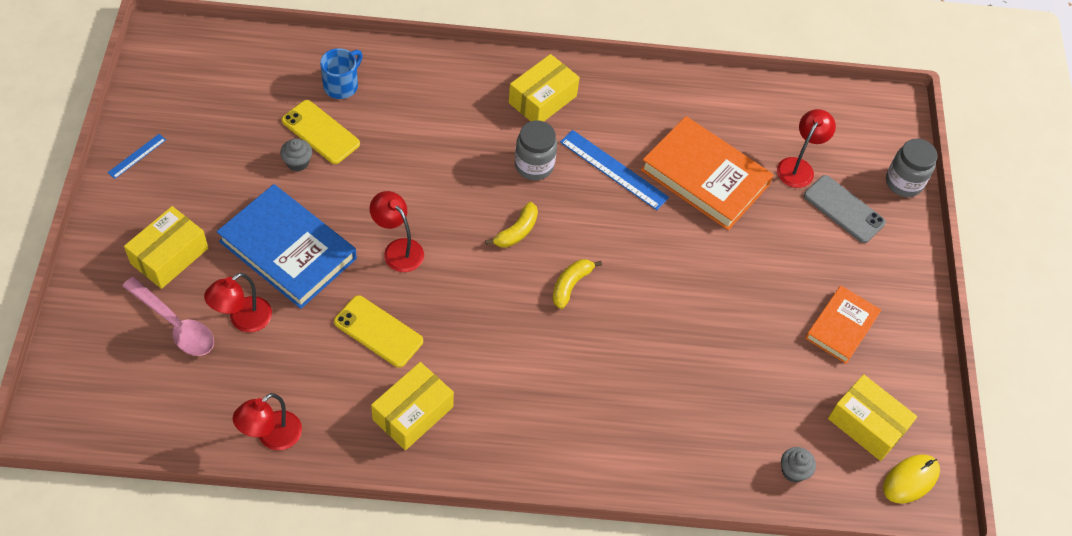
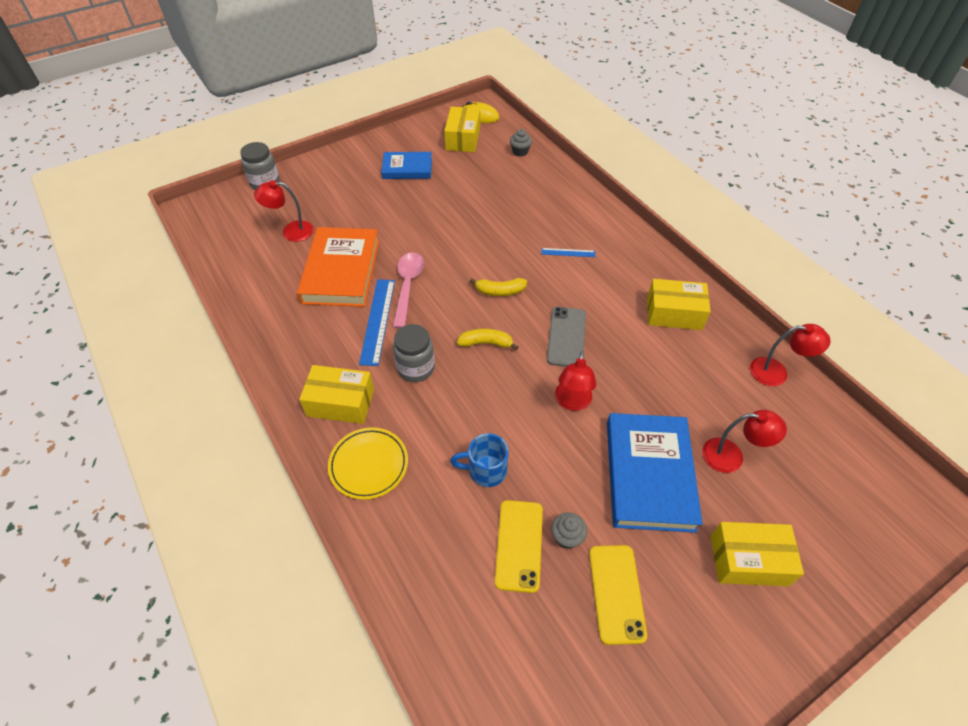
camera: 120 degrees left, 5 degrees down
blue ruler [107,134,166,179] -> blue ruler moved to [541,248,595,257]
pink spoon [122,277,214,356] -> pink spoon moved to [393,252,424,329]
blue mug [320,48,363,99] -> blue mug moved to [450,433,509,487]
yellow phone [334,295,423,368] -> yellow phone moved to [589,545,647,645]
grey phone [804,175,886,243] -> grey phone moved to [547,307,586,367]
orange book [805,286,881,364] -> blue book [381,152,432,179]
none -> yellow plate [328,427,408,500]

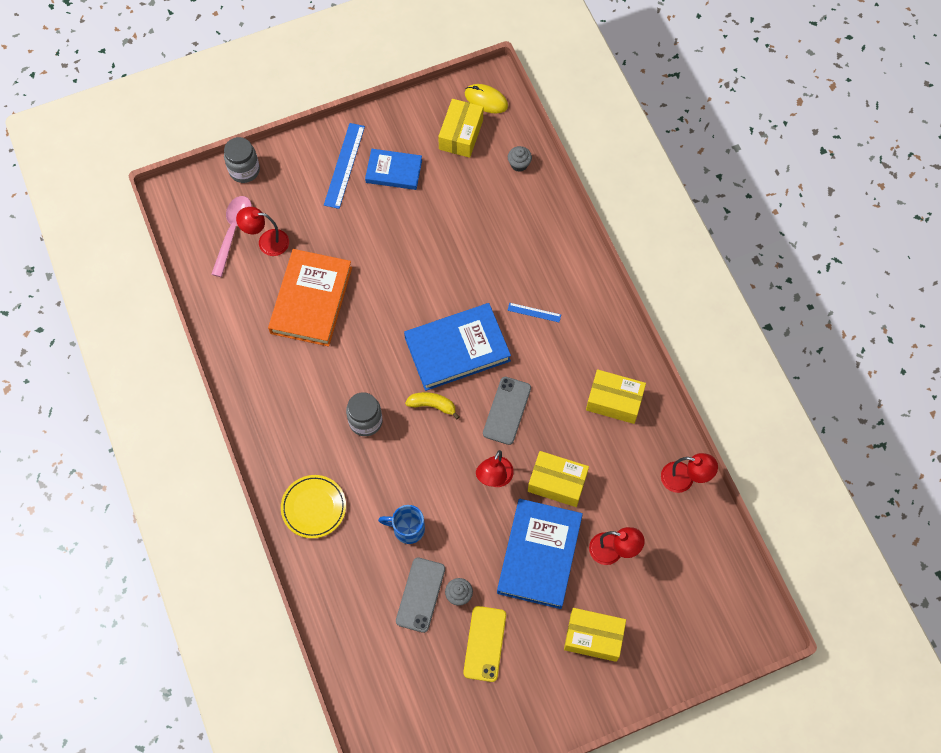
camera: 10 degrees right, 15 degrees up
yellow box [299,365,374,424] -> yellow box moved to [528,451,589,507]
blue ruler [359,279,395,366] -> blue ruler moved to [324,123,365,209]
pink spoon [393,252,424,329] -> pink spoon moved to [211,196,252,277]
yellow banana [470,278,527,296] -> blue book [404,303,511,391]
yellow phone [495,500,543,593] -> grey phone [396,557,445,633]

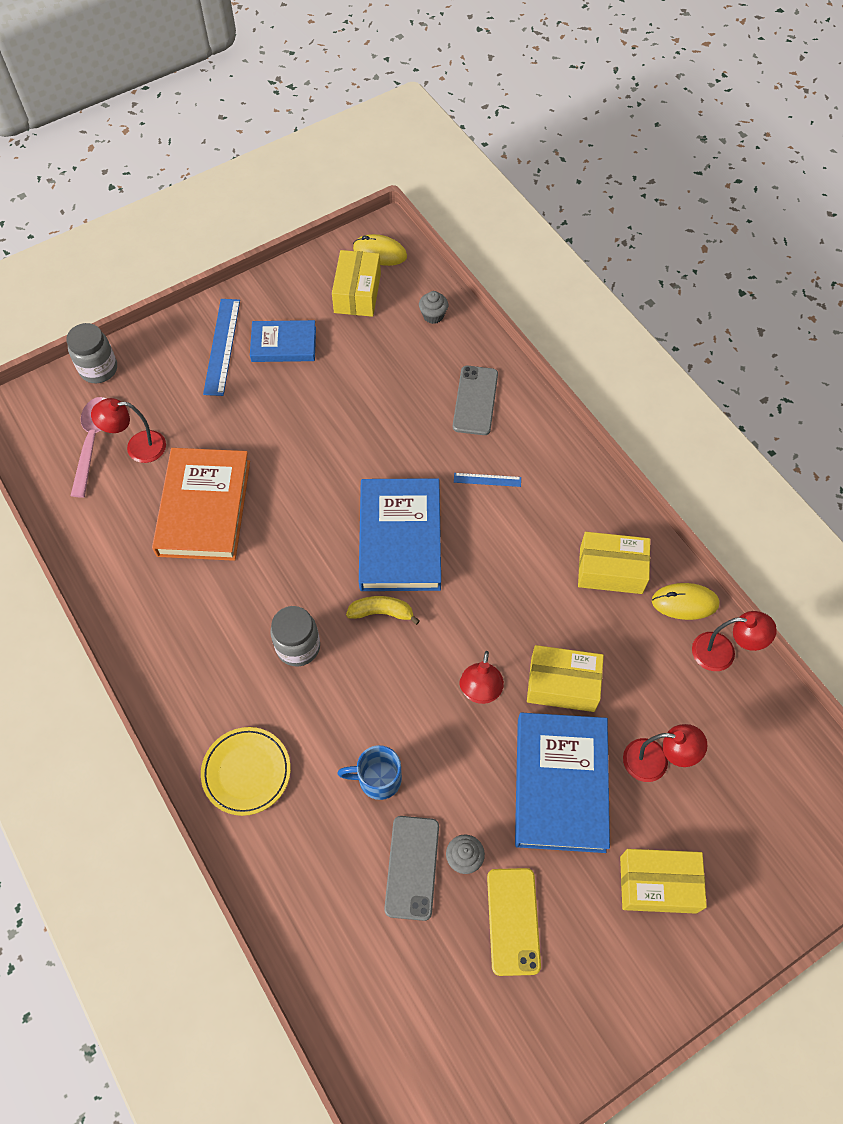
camera: 10 degrees left, 5 degrees down
blue book [404,303,511,391] -> blue book turned 60 degrees counterclockwise [359,478,441,591]
grey phone [483,377,531,445] -> grey phone moved to [453,366,498,435]
none -> yellow mouse [652,583,720,620]

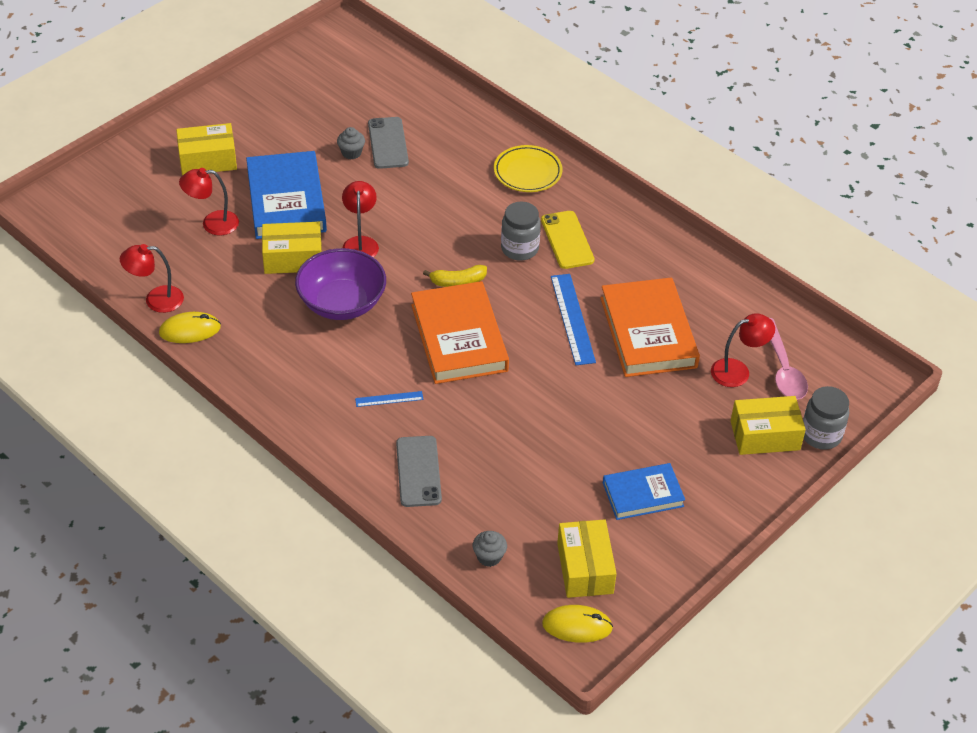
camera: 165 degrees right, 15 degrees down
blue ruler [203,299,240,396] -> blue ruler moved to [551,274,596,365]
blue mug [337,745,402,800] -> none
blue book [359,478,441,591] -> orange book [411,281,509,384]
yellow phone [487,868,541,976] -> yellow phone moved to [541,211,594,269]
yellow box [578,532,650,594] -> yellow box moved to [731,396,806,455]
none -> purple bowl [295,248,386,320]

